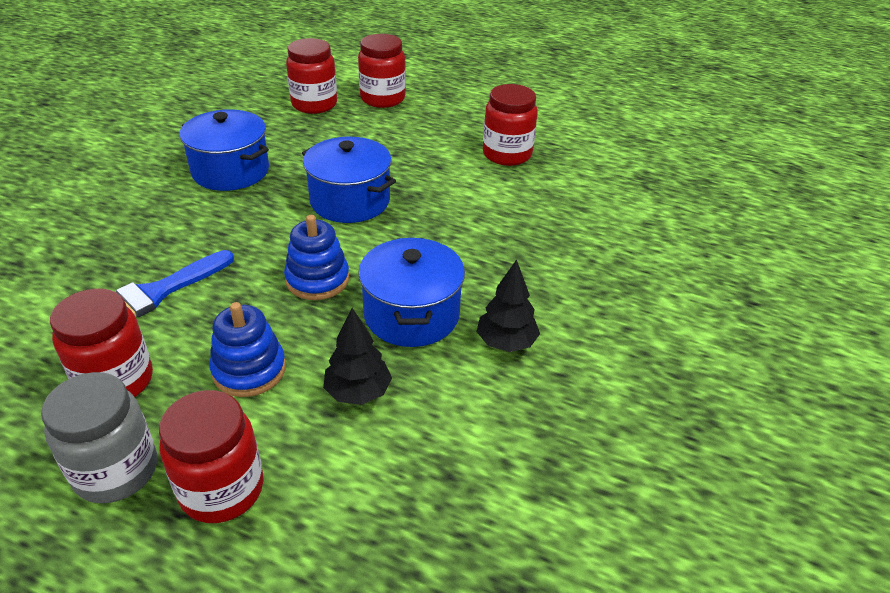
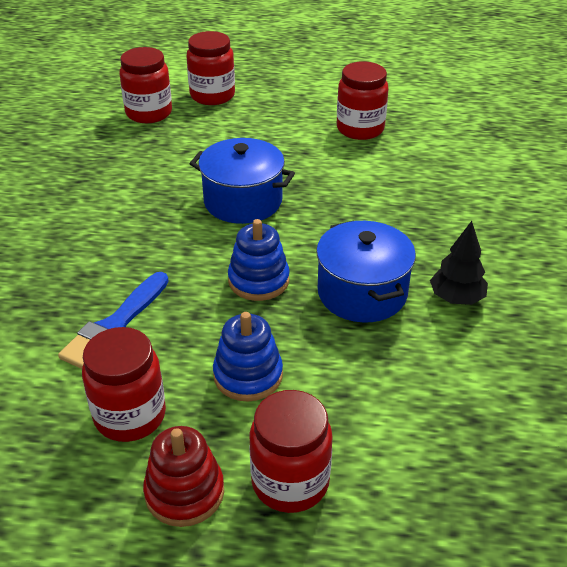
camera: 15 degrees left, 0 degrees up
grey jar [41,372,157,503] -> red stacking toy [143,426,224,527]
blue pot [180,109,269,191] -> none
black tree [323,308,392,405] -> none

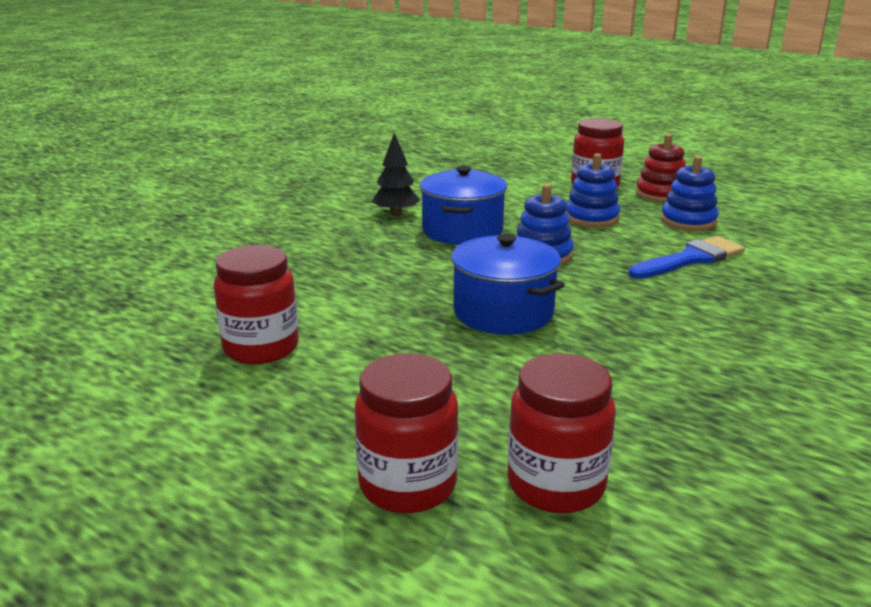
camera: 150 degrees left, 15 degrees down
red jar [82,327,166,442] -> blue stacking toy [661,156,719,231]

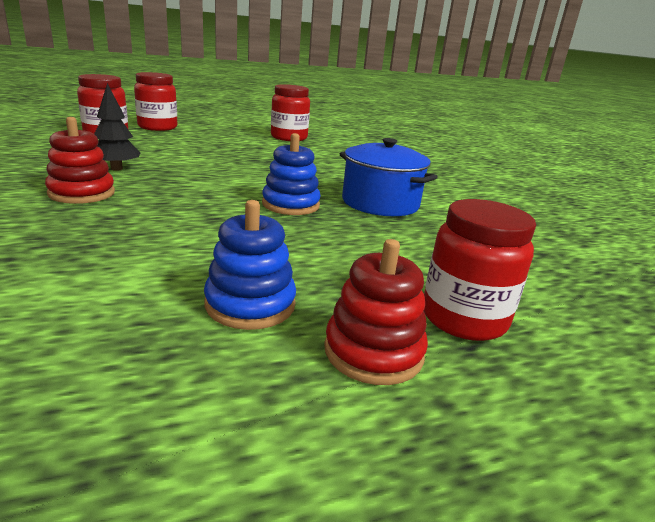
camera: 120 degrees right, 0 degrees up
black tree [372,133,420,216] -> black tree moved to [94,83,140,171]
blue pot [451,234,565,335] -> none
blue stacking toy [566,153,620,228] -> none
blue brush [629,236,745,279] -> none
none -> red stacking toy [45,117,115,204]

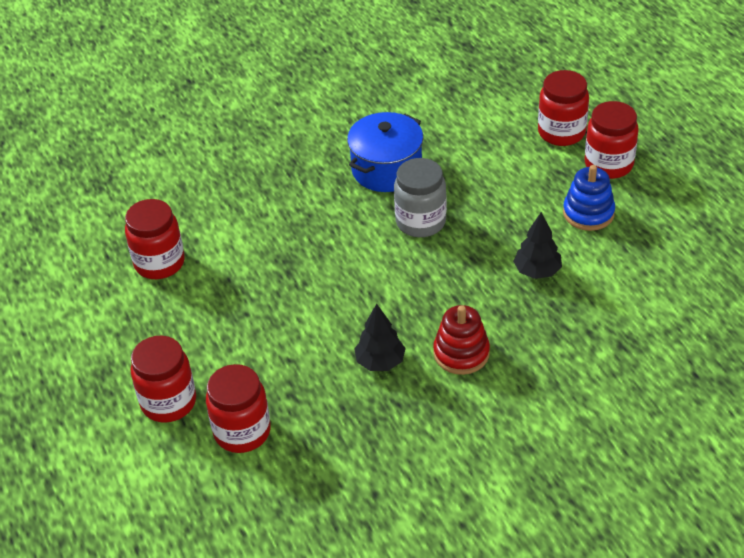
camera: 90 degrees left, 20 degrees up
blue stacking toy [262,133,321,215] -> grey jar [394,158,447,237]
red stacking toy [324,239,428,385] -> red jar [585,101,639,179]
none -> black tree [513,212,562,279]

